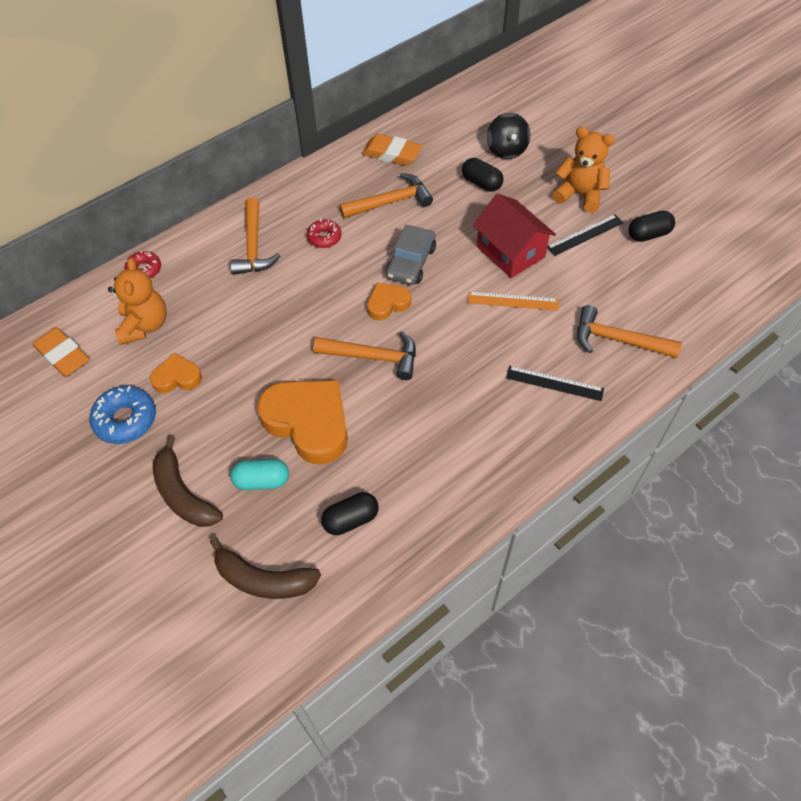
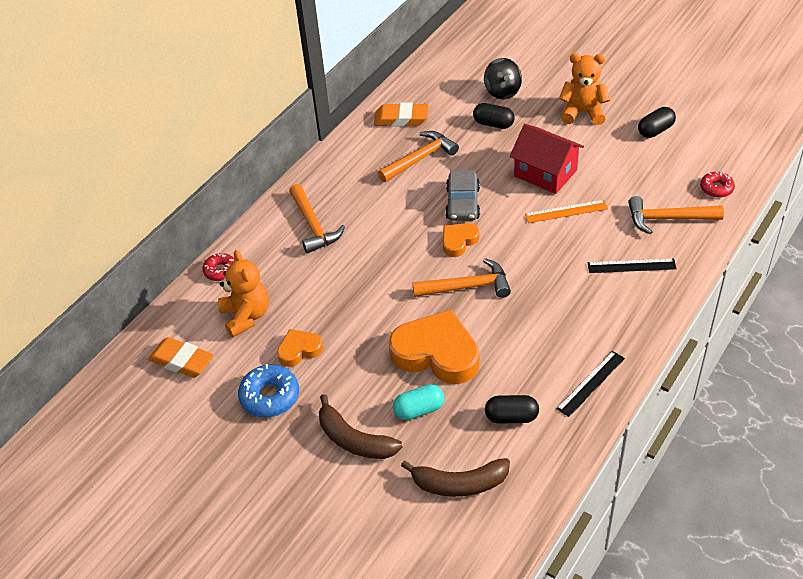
camera: 15 degrees left, 10 degrees down
red donut [307,219,342,248] -> red donut moved to [700,171,735,198]
black capsule [321,492,379,535] -> black capsule turned 45 degrees clockwise [485,395,539,423]
black ruler [547,214,623,256] -> black ruler moved to [557,351,625,417]

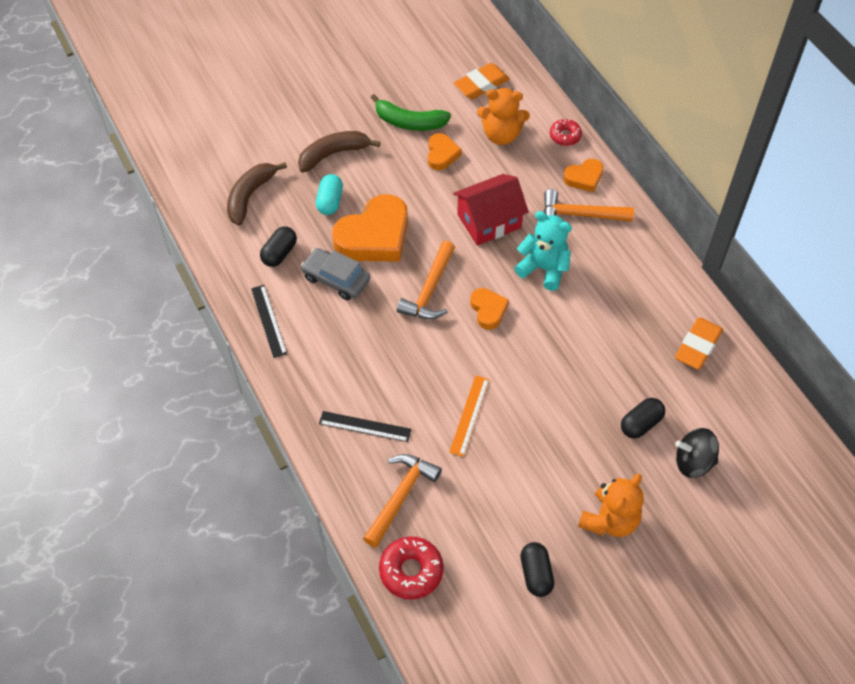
camera: 115 degrees right, 10 degrees up
blue donut [238,364,299,418] -> green banana [371,94,451,131]
orange hammer [378,131,459,182] -> none
grey car [445,170,480,221] -> grey car moved to [301,248,370,300]
red house [510,124,584,194] -> red house moved to [453,174,529,246]
black ruler [588,259,676,273] -> black ruler turned 75 degrees clockwise [319,411,412,442]
red donut [700,171,735,198] -> red donut [379,537,443,600], size x1.59
none -> turquoise teddy bear [514,211,572,291]
none -> orange heart [563,159,604,192]

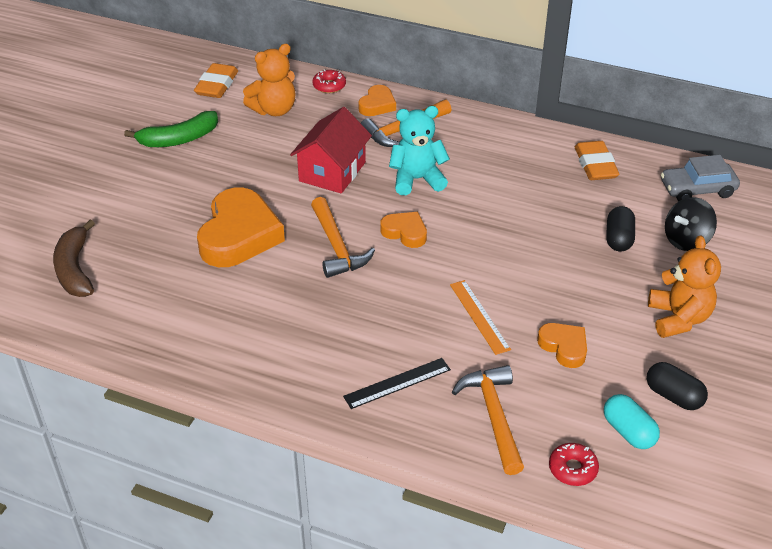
camera: 40 degrees left, 15 degrees down
black ruler [251,285,287,358] -> none
black capsule [260,227,297,267] -> none
brown banana [298,131,380,172] -> none
grey car [301,248,370,300] -> grey car moved to [661,155,740,201]
turquoise capsule [316,174,343,215] -> turquoise capsule moved to [604,394,660,449]
red donut [379,537,443,600] -> red donut [549,443,599,486], size x0.63
orange heart [428,133,462,170] -> orange heart moved to [537,323,587,368]

